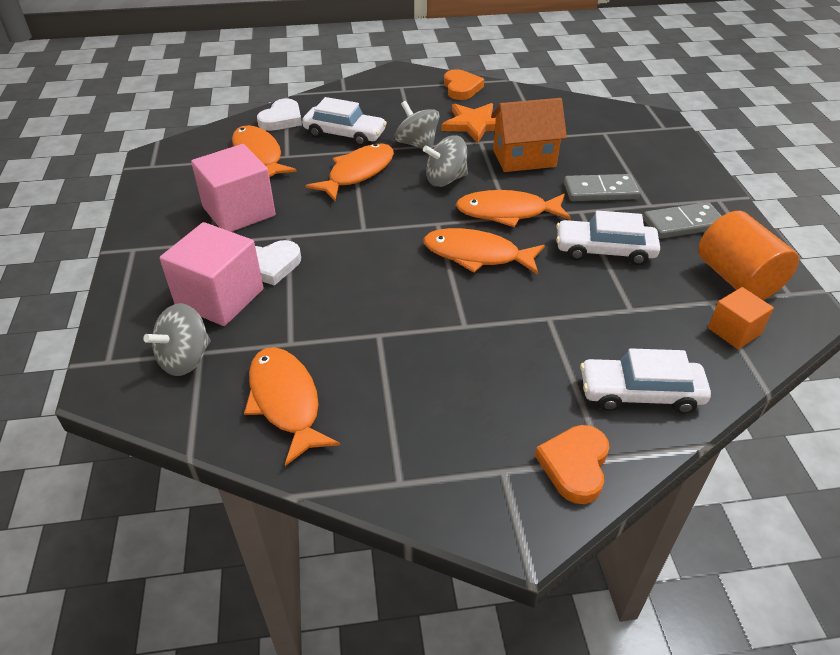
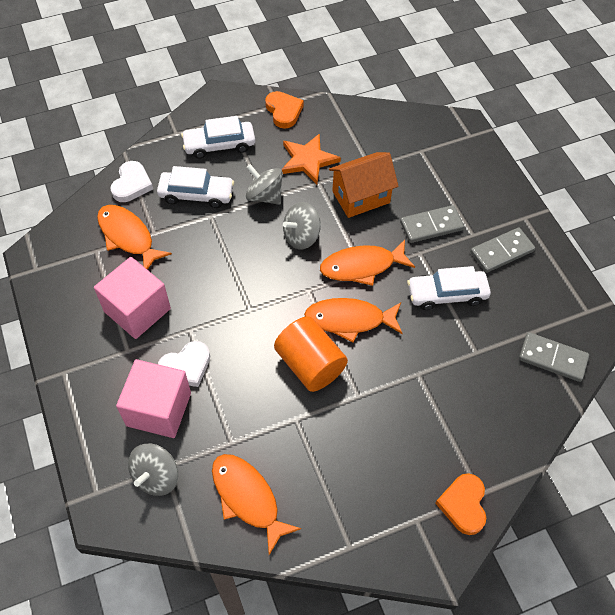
camera: 15 degrees left, 15 degrees up
orange fish [305,144,394,201] -> none
white car [580,348,711,414] -> white car moved to [181,116,255,159]
orange cylinder [698,211,799,300] -> orange cylinder moved to [274,316,348,392]
orange cube [708,287,774,349] -> grey domino [519,332,589,382]

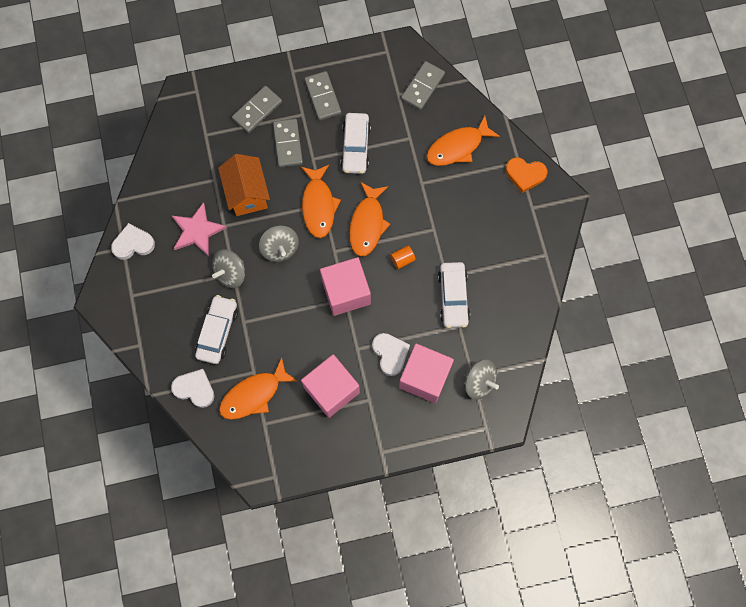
camera: 80 degrees left, 15 degrees up
white car [181,116,255,159] -> white car moved to [438,262,470,328]
orange fish [212,454,301,555] -> orange fish moved to [426,115,500,166]
orange heart [265,91,304,129] -> white heart [111,223,155,260]
orange cylinder [274,316,348,392] -> orange cylinder [390,245,416,269], size x0.44
orange star [281,133,341,184] -> pink star [172,202,227,256]
none -> grey domino [232,86,282,133]
none -> pink cube [320,257,371,316]

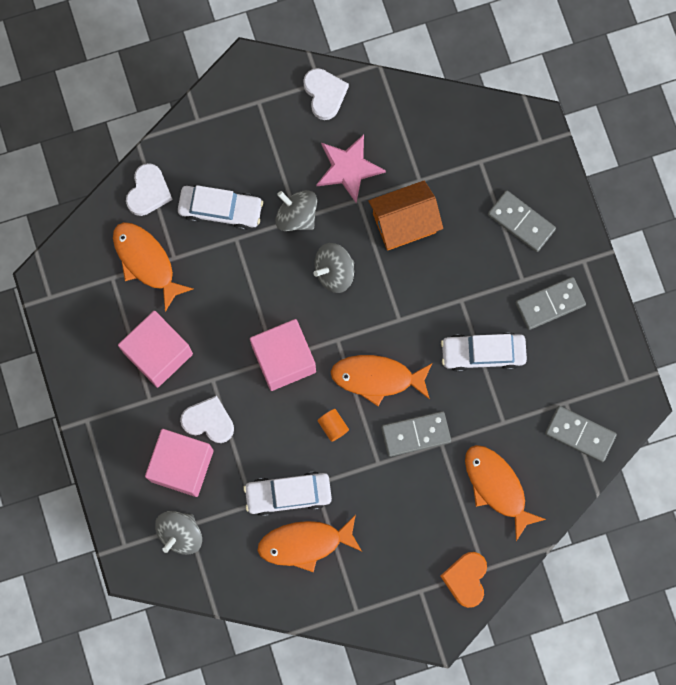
camera: 85 degrees right, 5 degrees up
grey domino [273,119,303,167] -> grey domino moved to [381,411,451,457]
orange fish [301,165,341,238] -> orange fish moved to [258,515,362,573]
white heart [372,333,410,376] -> white heart turned 135 degrees counterclockwise [180,396,234,443]

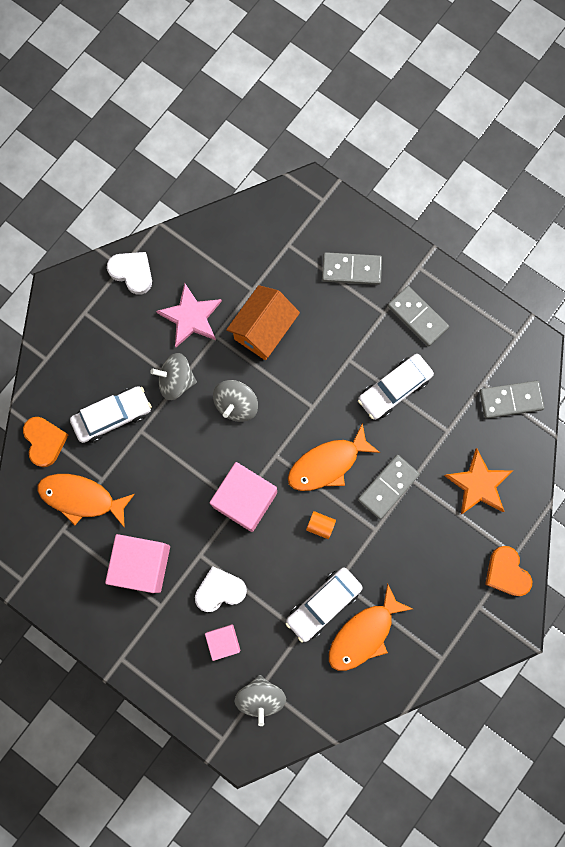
camera: 35 degrees left, 0 degrees up
white heart [126,163,173,216] -> orange heart [23,417,68,467]
pink cube [145,429,214,497] -> pink cube [205,624,240,661], size x0.56
orange fish [465,445,546,541] -> orange star [444,448,513,514]
grey domino [516,277,586,330] -> grey domino turned 75 degrees counterclockwise [388,286,449,346]

